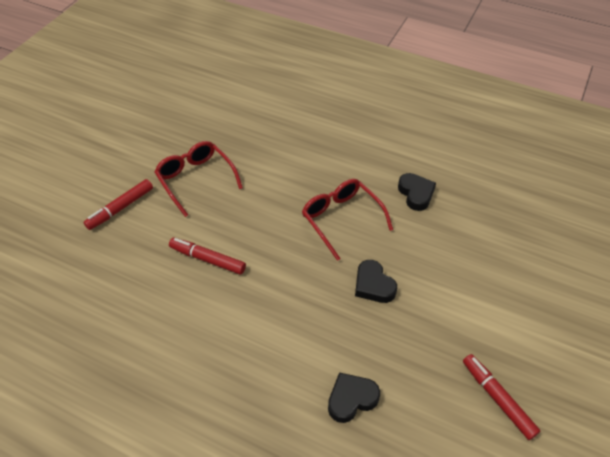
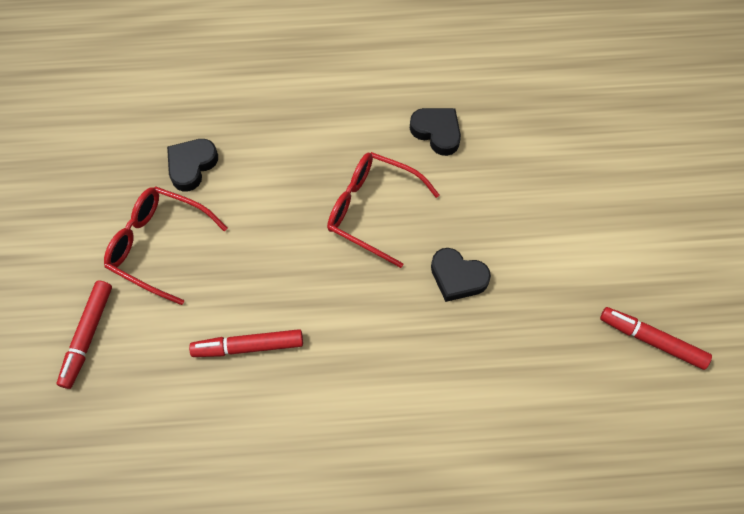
camera: 30 degrees left, 15 degrees up
black heart [328,372,380,423] -> black heart moved to [167,139,218,191]

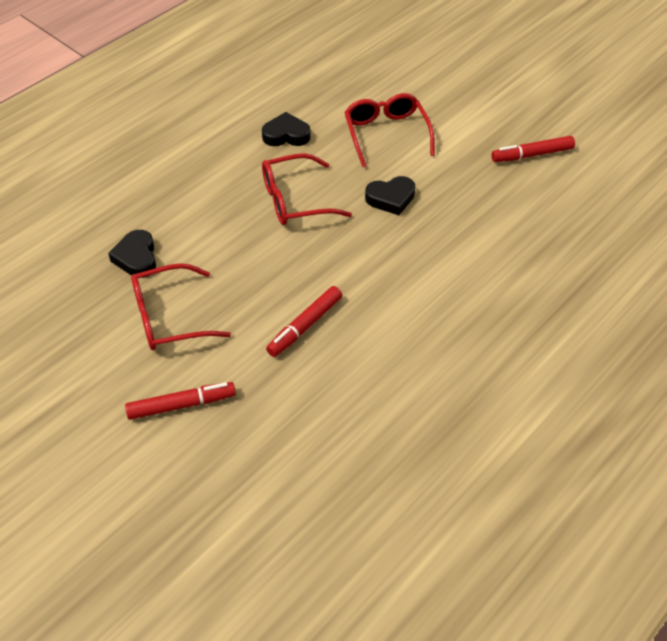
camera: 45 degrees left, 15 degrees down
red marker [57,281,112,389] -> red marker turned 75 degrees counterclockwise [125,382,236,420]
none -> red glasses [344,93,435,167]

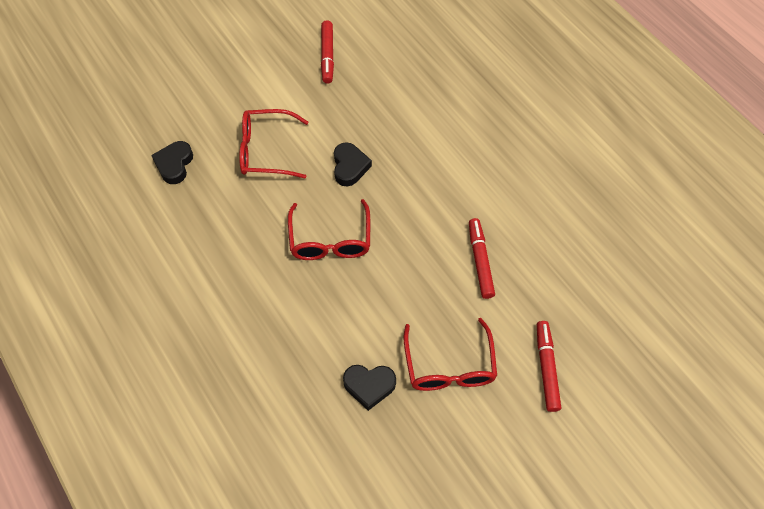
camera: 75 degrees left, 10 degrees up
black heart [262,112,310,146] -> black heart moved to [151,141,193,184]
red marker [266,286,342,357] -> red marker turned 150 degrees counterclockwise [469,218,495,299]

